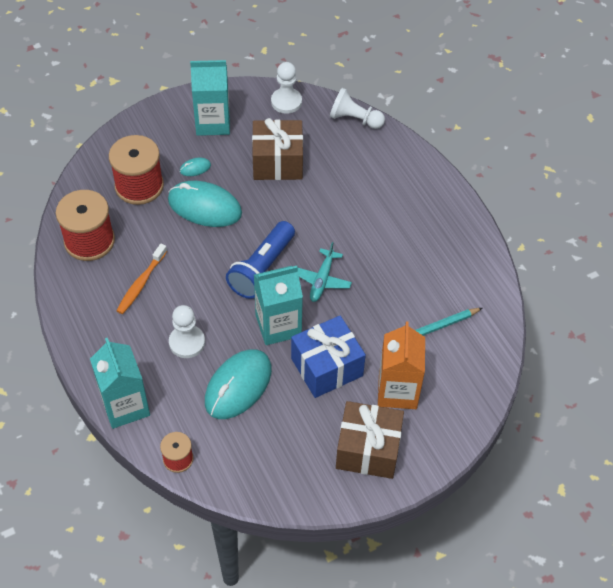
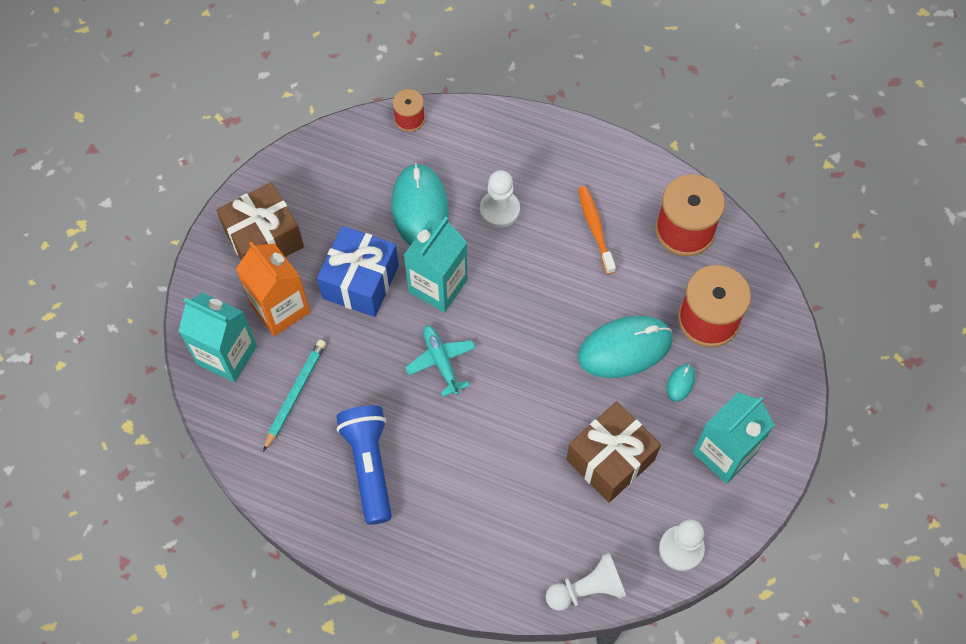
camera: 140 degrees right, 10 degrees up
turquoise carton [90,338,150,429] -> turquoise carton moved to [179,293,257,382]
blue flashlight [226,221,295,299] -> blue flashlight moved to [336,405,392,525]

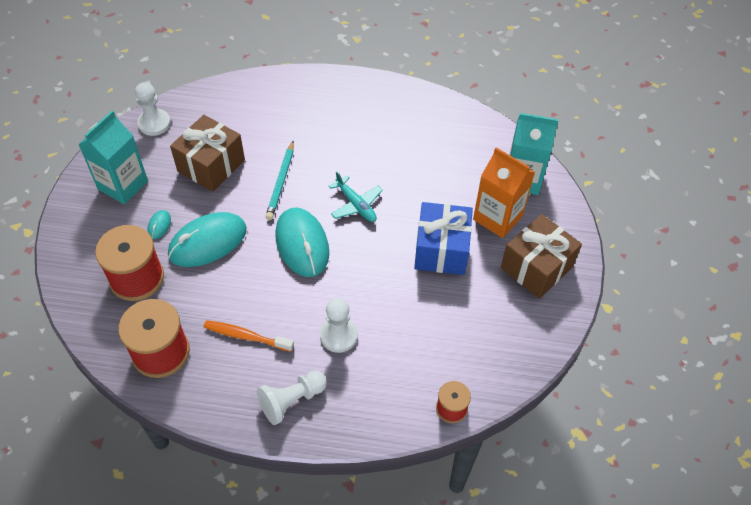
camera: 165 degrees right, 10 degrees down
turquoise pencil [263,340,326,452] -> turquoise pencil moved to [265,141,294,220]
blue flashlight [336,405,392,525] -> none
turquoise mouse [392,163,449,245] -> turquoise mouse moved to [275,207,329,277]
turquoise carton [404,217,468,312] -> none
white pawn [546,553,626,611] -> white pawn moved to [257,371,327,425]
orange toothbrush [578,186,616,274] -> orange toothbrush turned 135 degrees clockwise [203,320,294,352]

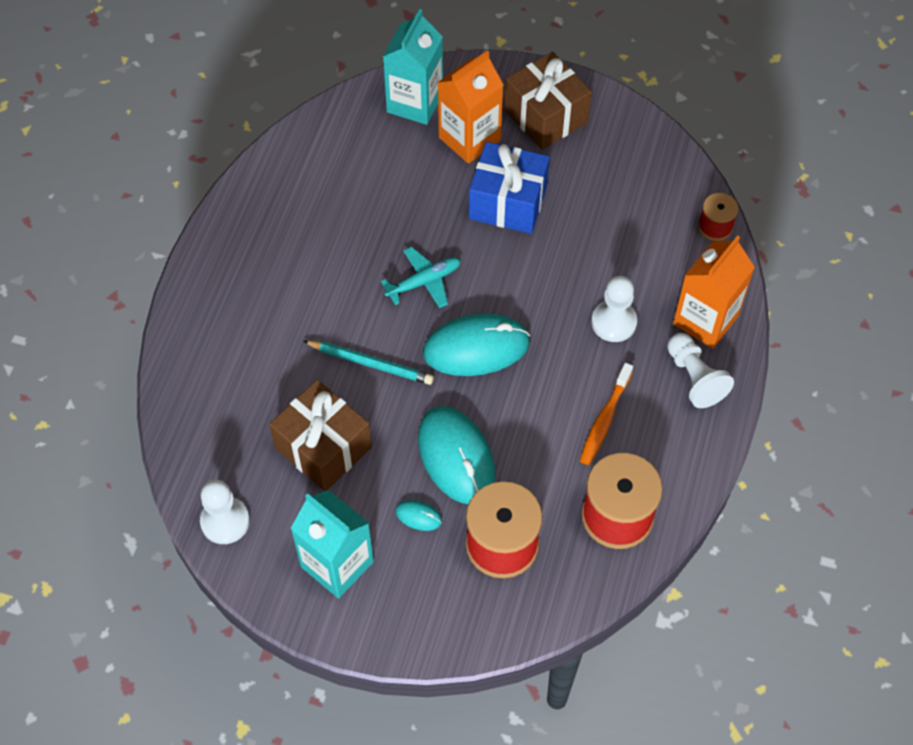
camera: 80 degrees left, 5 degrees up
none -> orange carton [673,235,755,349]

